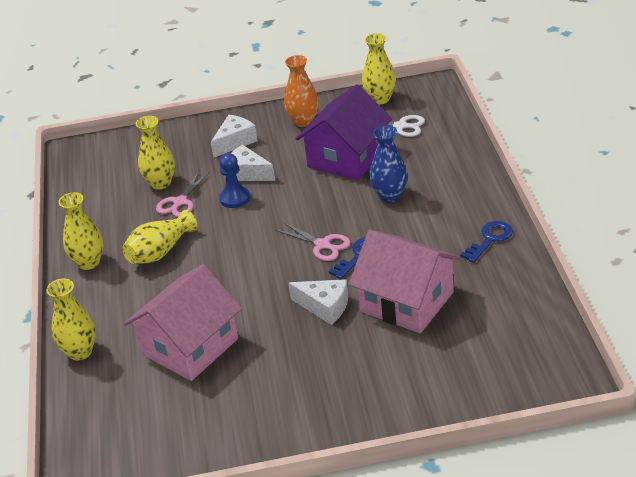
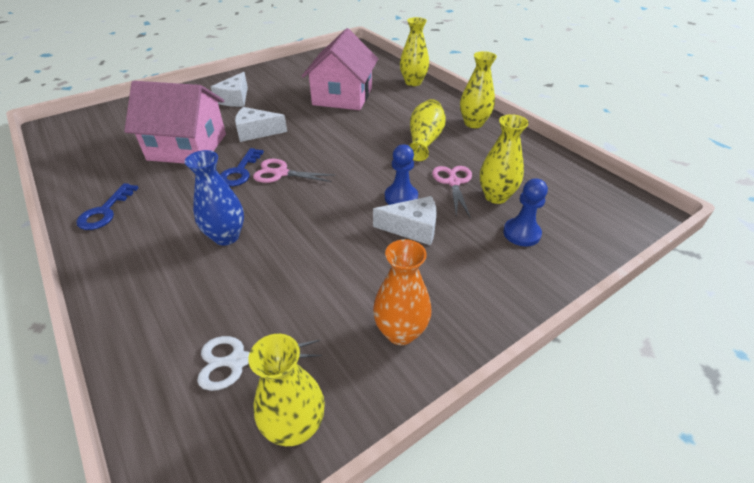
camera: 150 degrees right, 5 degrees up
white cheese [211,115,258,157] -> white cheese moved to [211,72,248,107]
purple house [296,84,392,180] -> none
none -> blue pawn [503,178,548,247]

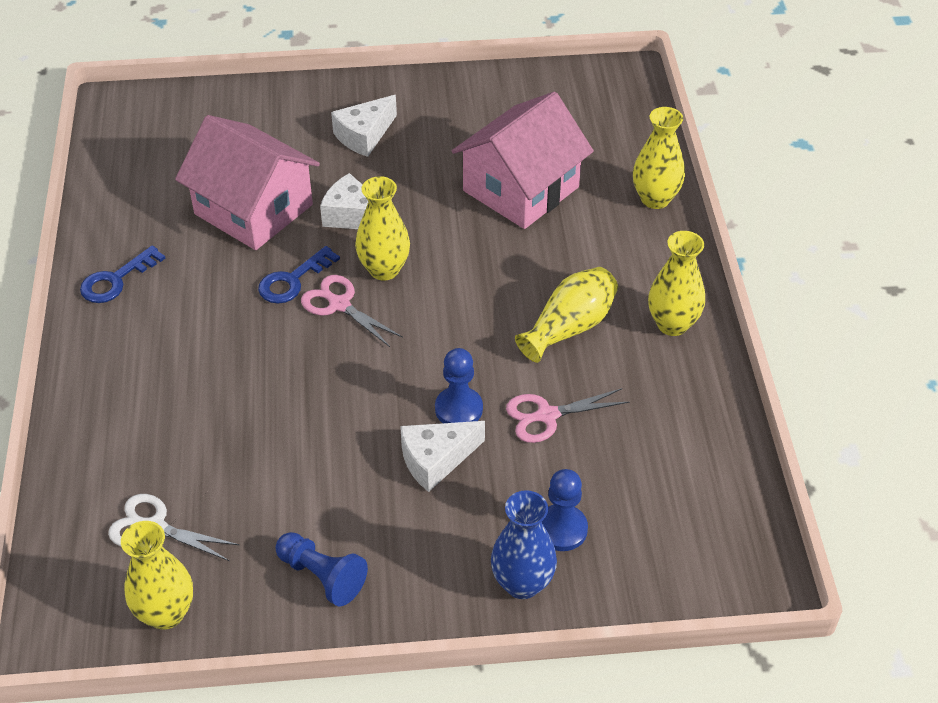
camera: 30 degrees right, 5 degrees up
blue vase [185,150,244,246] -> blue vase moved to [491,490,557,599]
white cheese [373,196,437,245] -> white cheese turned 120 degrees clockwise [400,421,485,492]
orange vase [373,239,432,345] -> blue pawn [275,532,368,607]
pink scissors [432,166,472,219] -> pink scissors turned 135 degrees counterclockwise [506,388,630,443]
yellow vase [480,114,529,204] -> yellow vase moved to [355,176,410,281]

